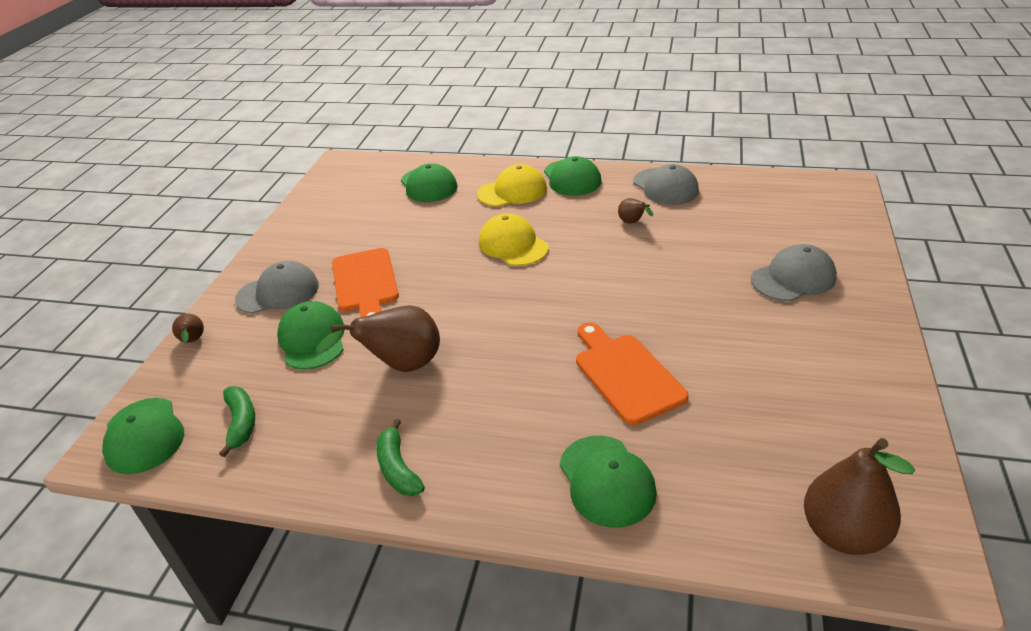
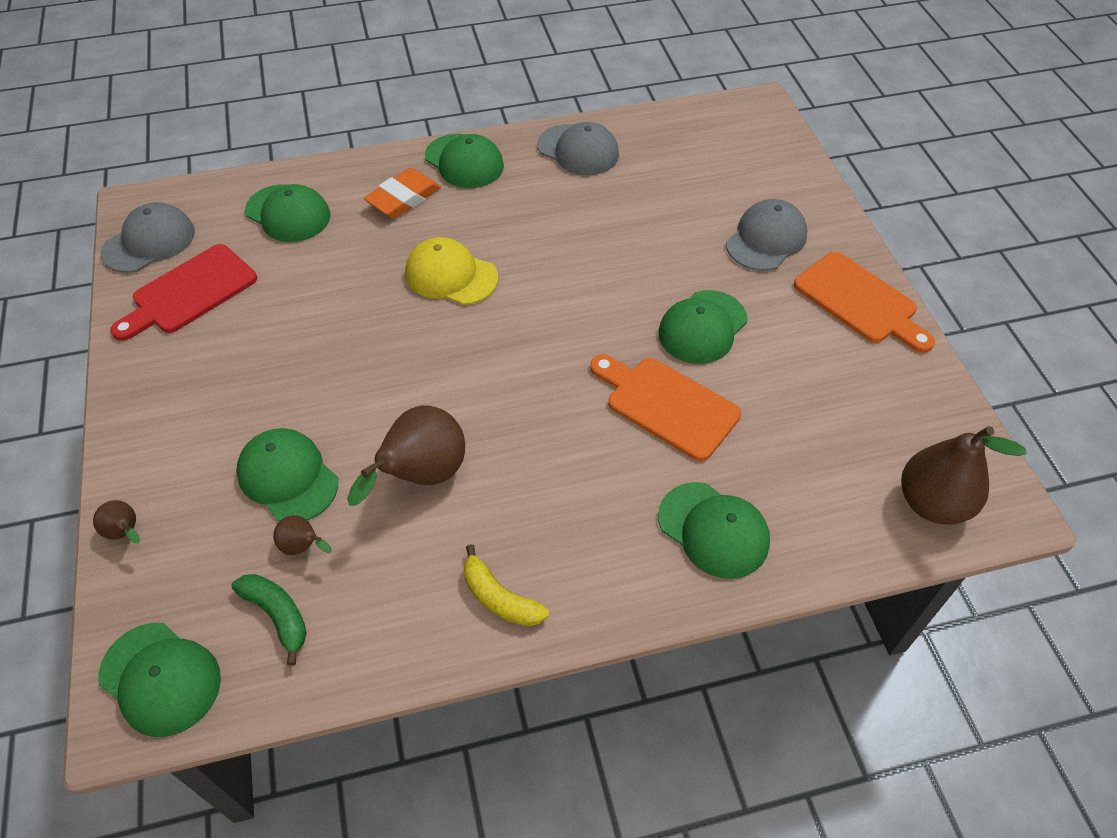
camera: 30 degrees left, 15 degrees up
grey cap [235,261,319,314] -> grey cap moved to [101,202,195,273]
orange cutting board [332,248,399,317] -> orange cutting board moved to [794,252,935,353]
green banana [376,419,425,496] -> yellow banana [464,544,549,626]
yellow cap [477,164,547,207] -> orange eraser [364,168,441,218]
brown pear [618,198,653,224] -> brown pear moved to [273,515,331,555]
none -> red cutting board [110,244,257,341]
none -> green cap [658,290,747,364]

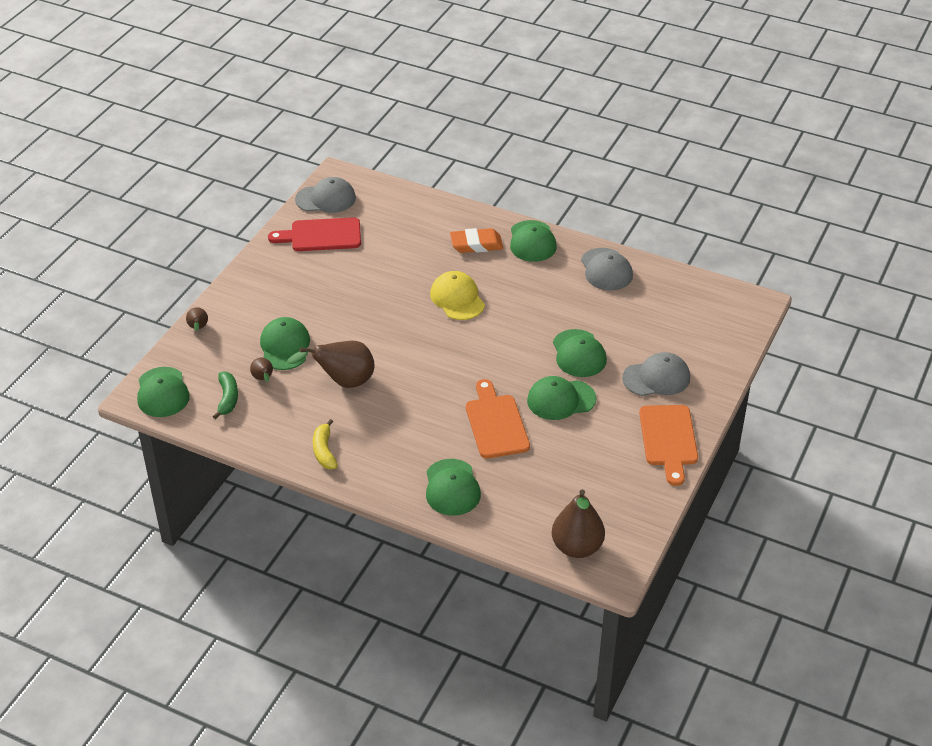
camera: 40 degrees right, 10 degrees down
green cap [245,184,331,242] -> green cap moved to [553,329,607,377]

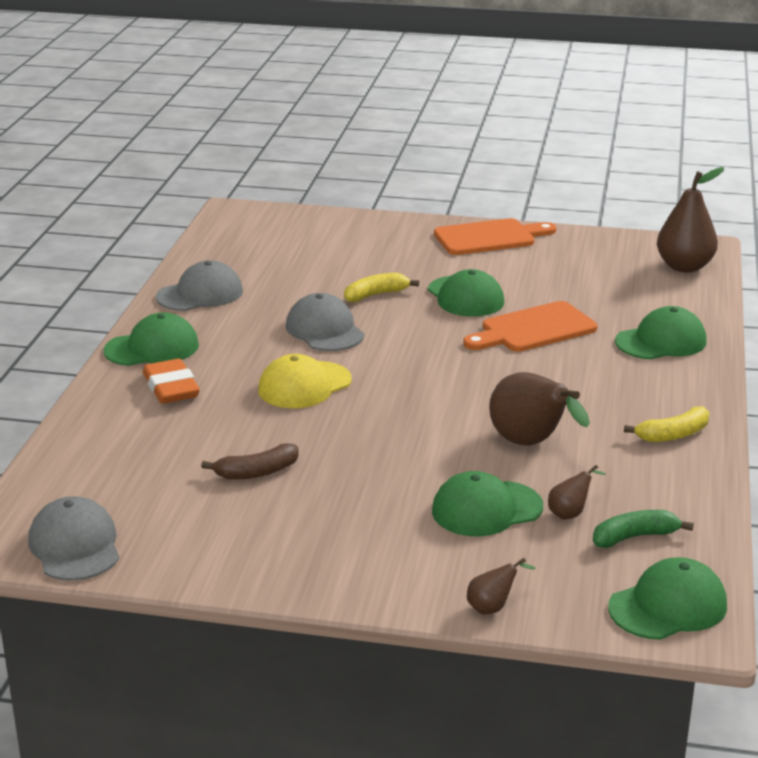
camera: 105 degrees left, 15 degrees down
red cutting board [268,217,361,251] -> none
green cap [553,329,607,377] -> yellow banana [344,273,419,302]
grey cap [622,352,690,396] -> grey cap moved to [286,293,364,351]
none -> brown banana [201,443,299,480]

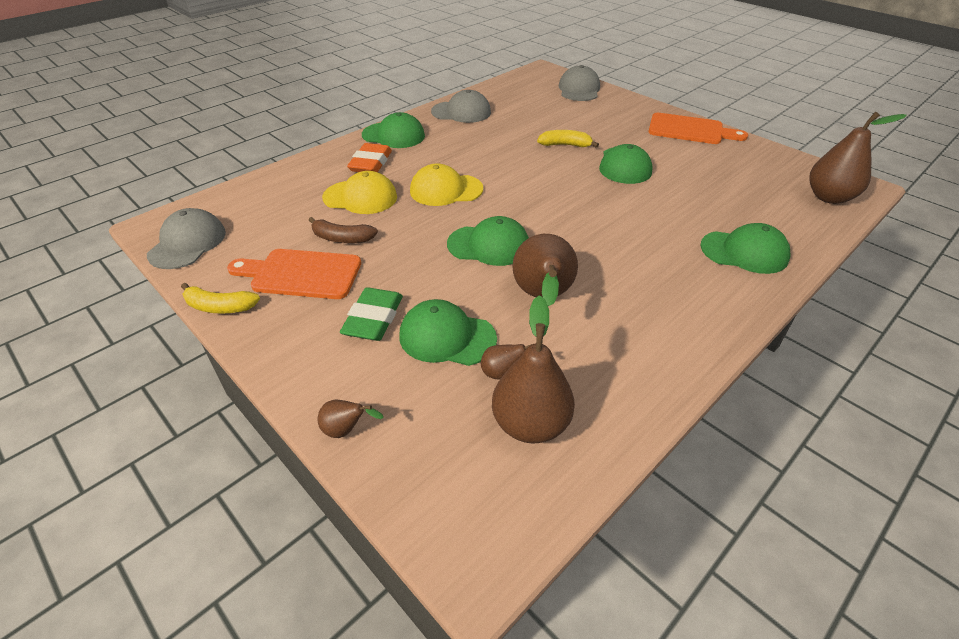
camera: 35 degrees right, 15 degrees up
grey cap [286,293,364,351] -> grey cap moved to [559,65,600,101]
orange cutting board [463,301,597,352] -> orange cutting board moved to [227,249,361,299]
green banana [593,510,694,548] -> brown pear [492,295,575,444]
green cap [608,557,727,640] -> green cap moved to [447,216,529,266]
yellow banana [624,406,709,442] -> yellow banana moved to [181,283,260,314]
none -> yellow cap [322,171,397,214]
none -> green eraser [340,287,403,341]

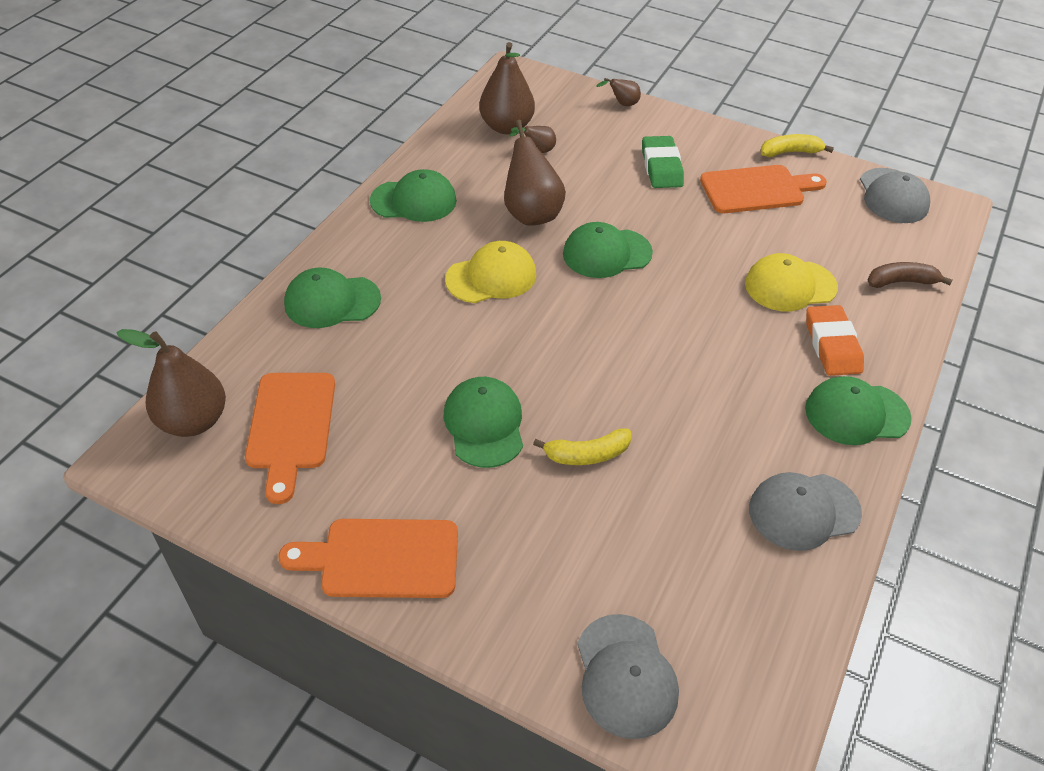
camera: 160 degrees right, 5 degrees up
brown banana [309,217,378,243] -> brown banana moved to [868,262,953,288]
green cap [400,299,497,366] -> green cap moved to [370,169,457,222]
yellow cap [410,163,483,206] -> yellow cap moved to [445,241,536,303]
none -> orange cutting board [245,373,335,504]

